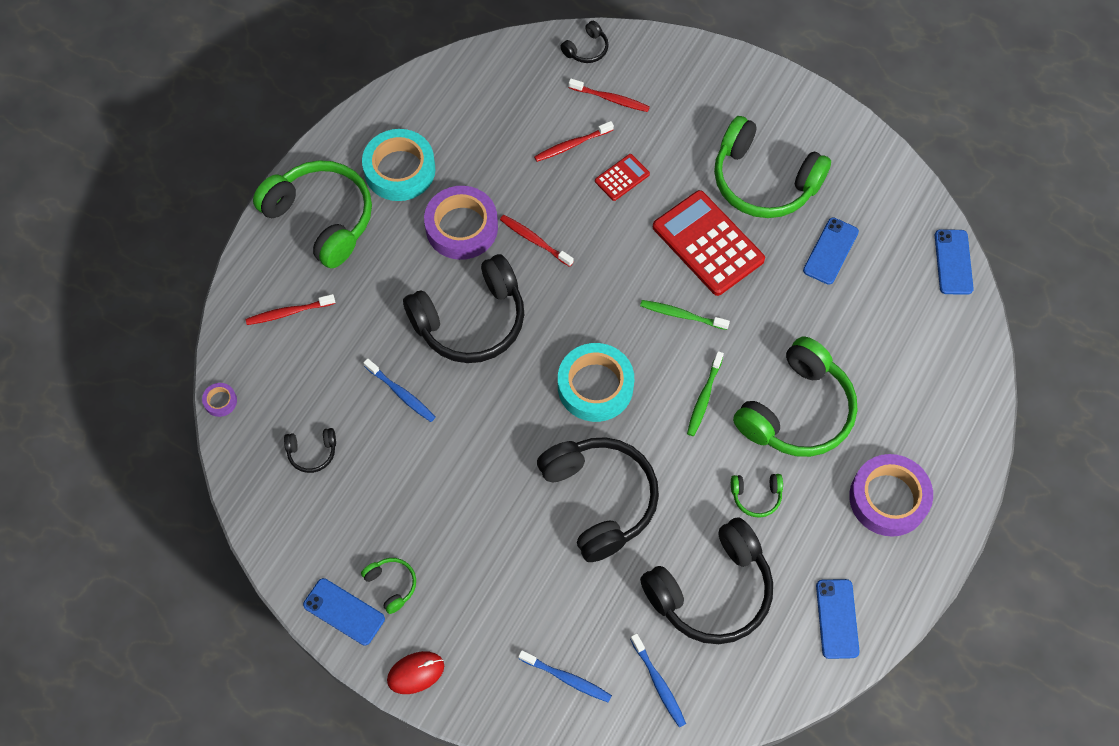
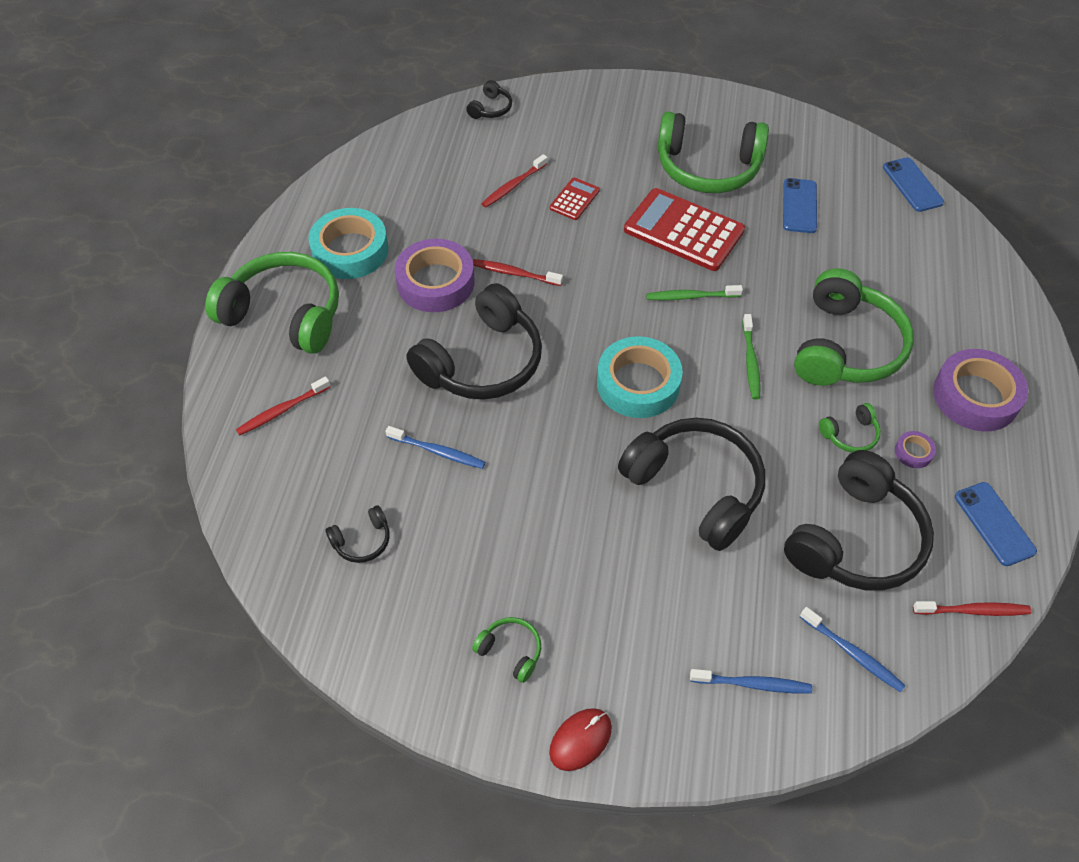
camera: 20 degrees left, 10 degrees down
purple tape [202,383,237,417] -> purple tape moved to [895,431,936,468]
blue phone [303,578,385,645] -> none
red toothbrush [568,79,650,112] -> red toothbrush moved to [913,601,1031,616]

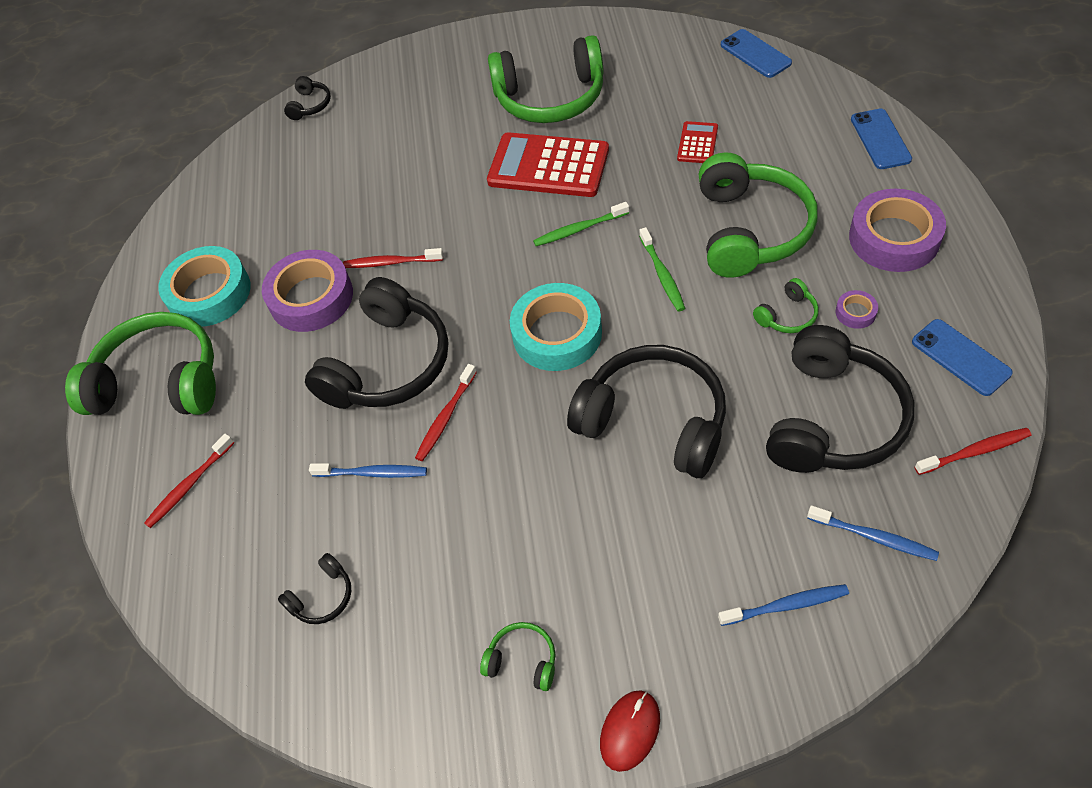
camera: 10 degrees left, 0 degrees up
red toothbrush [481,154,548,208] -> red toothbrush moved to [415,364,477,461]
red calculator [550,177,600,220] -> red calculator moved to [677,121,718,163]
blue phone [783,178,817,233] -> blue phone moved to [851,109,912,169]

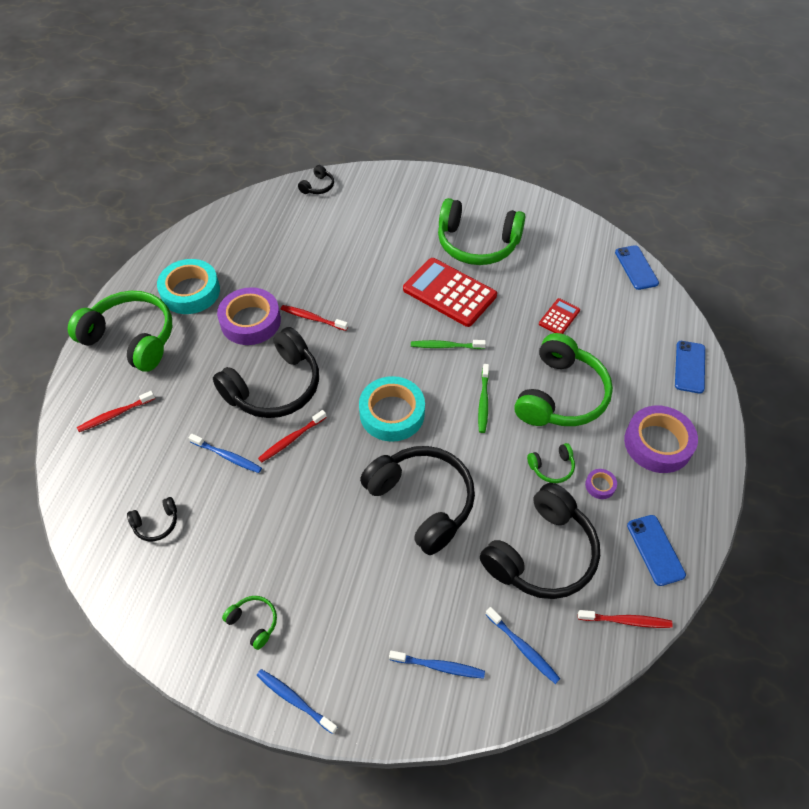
camera: 15 degrees right, 0 degrees up
red mouse [600,690,660,772] -> blue toothbrush [256,669,338,734]

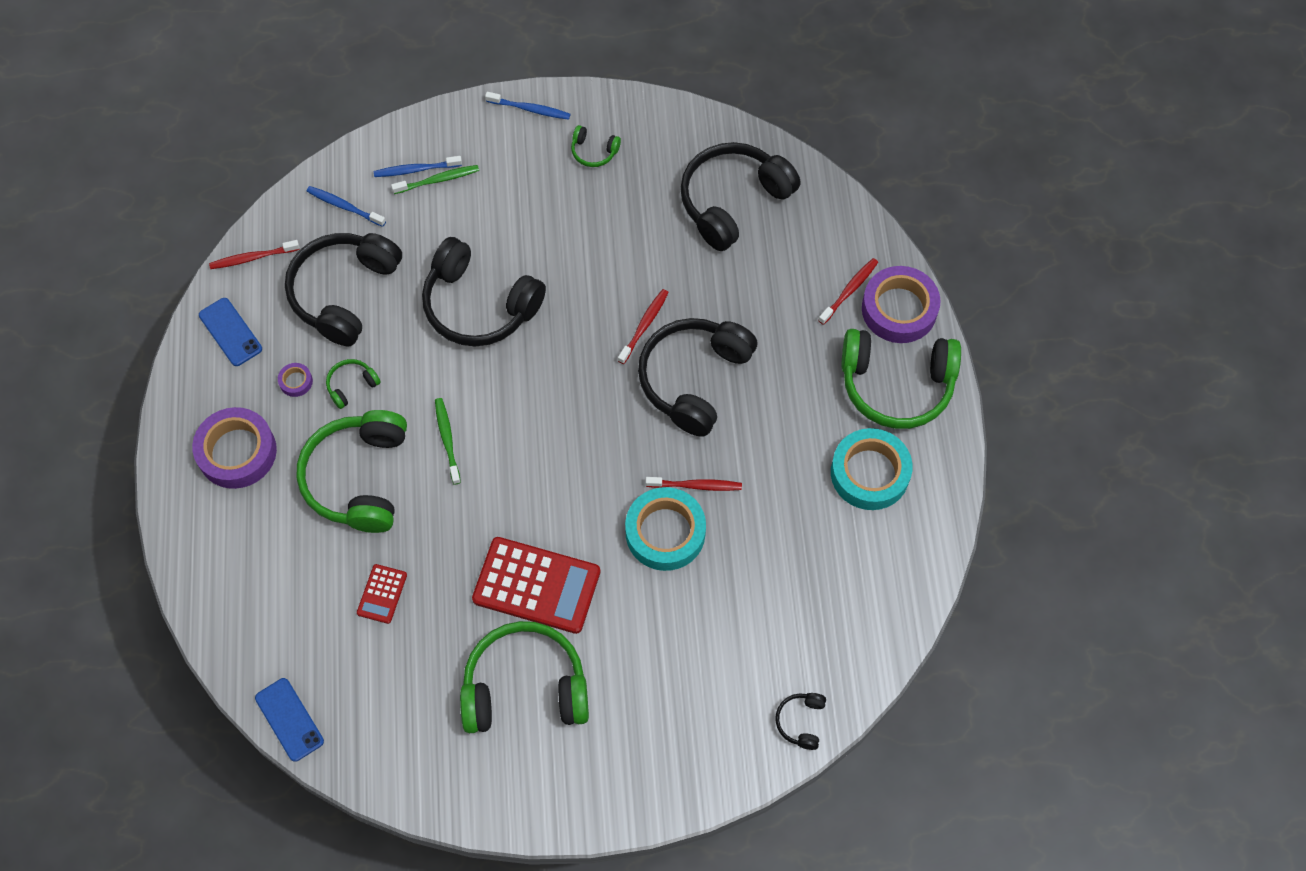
camera: 160 degrees right, 10 degrees up
black headphones [127,497,177,541] -> black headphones [680,142,801,251], size x2.31
blue toothbrush [188,434,262,473] -> none
purple tape [217,287,281,345] -> purple tape moved to [862,266,941,343]
turquoise tape [359,376,425,442] -> turquoise tape moved to [625,487,706,571]
green toothbrush [411,340,486,349] -> green toothbrush moved to [391,165,479,194]
blue phone [675,341,705,394] -> none

